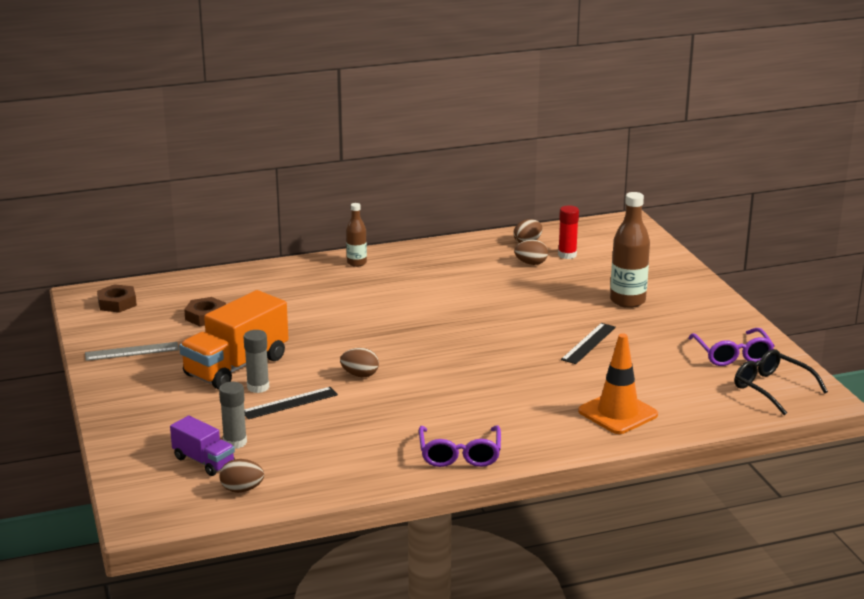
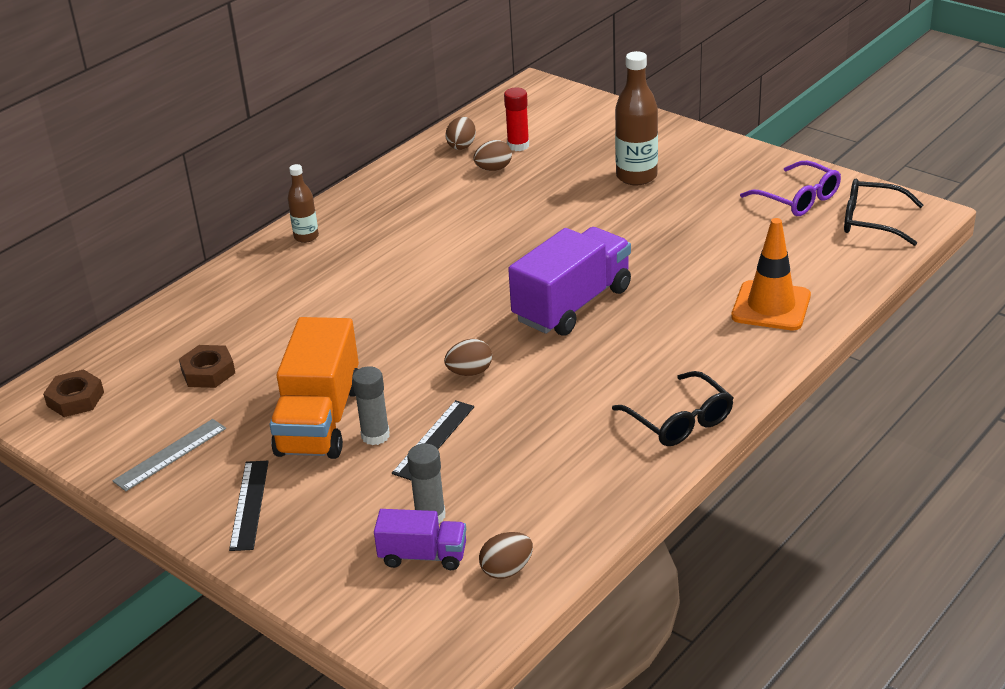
camera: 30 degrees left, 10 degrees up
purple glasses [419,425,501,467] -> black glasses [612,371,733,446]
black ruler [561,323,616,364] -> black ruler moved to [229,461,269,551]
none -> purple truck [508,227,631,336]

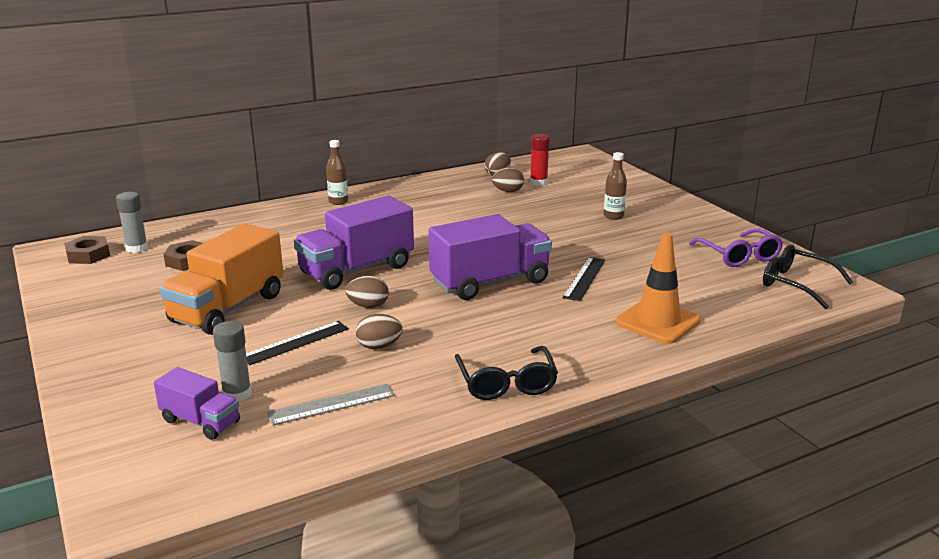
camera: 20 degrees right, 10 degrees down
grey ruler [112,419,226,491] -> grey ruler moved to [267,384,395,425]
black ruler [229,461,269,551] -> black ruler moved to [563,257,605,301]
grey glue stick [352,366,390,445] -> grey glue stick moved to [116,192,148,253]
brown egg [479,532,533,579] -> brown egg moved to [356,314,403,349]
brown bottle [615,51,658,185] -> brown bottle [604,152,627,220], size x0.58
none -> purple truck [294,196,414,290]

